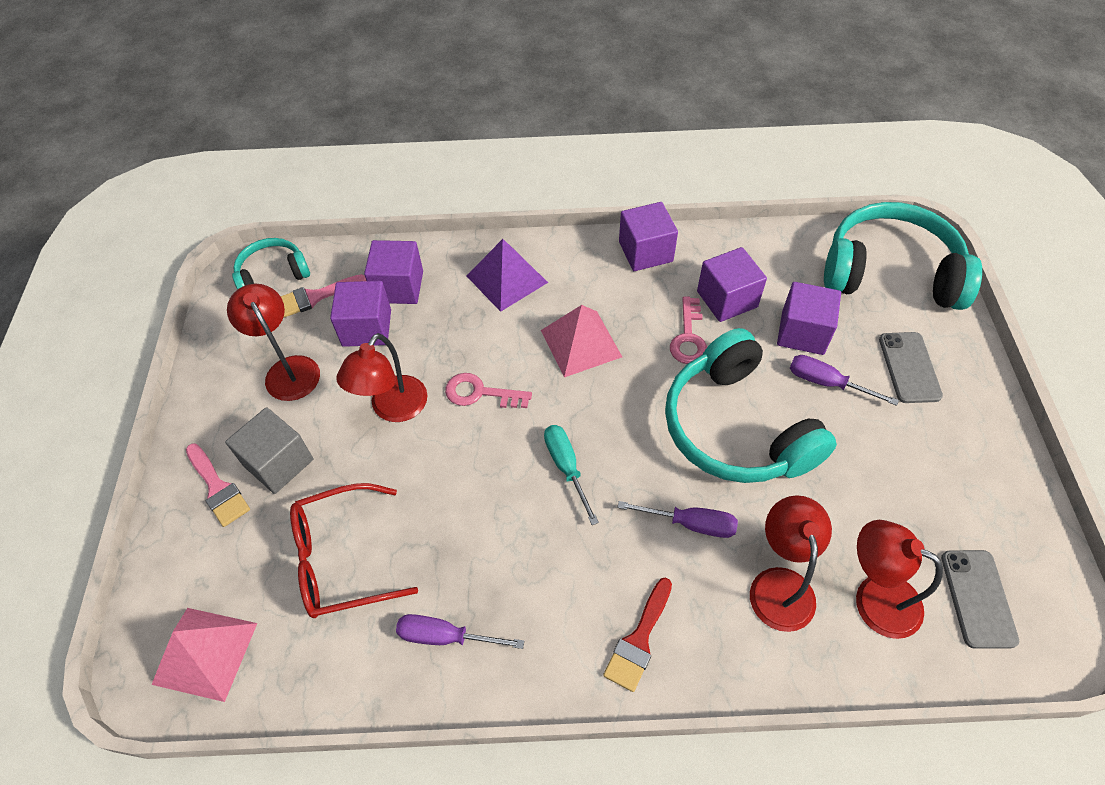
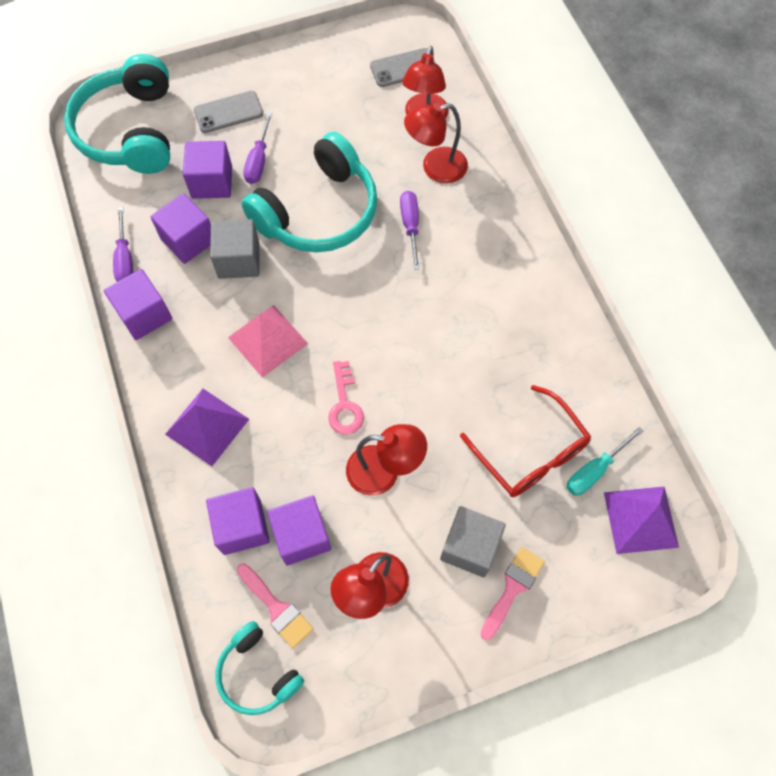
camera: 110 degrees left, 10 degrees up
pink pyramid [151,608,257,702] -> purple pyramid [604,486,679,554]
purple screwdriver [396,614,524,649] -> purple screwdriver moved to [113,207,134,282]
turquoise screwdriver [544,425,599,525] -> turquoise screwdriver moved to [566,427,643,496]
red brush [603,577,672,692] -> none
pink key [670,296,707,364] -> grey cube [210,219,259,279]

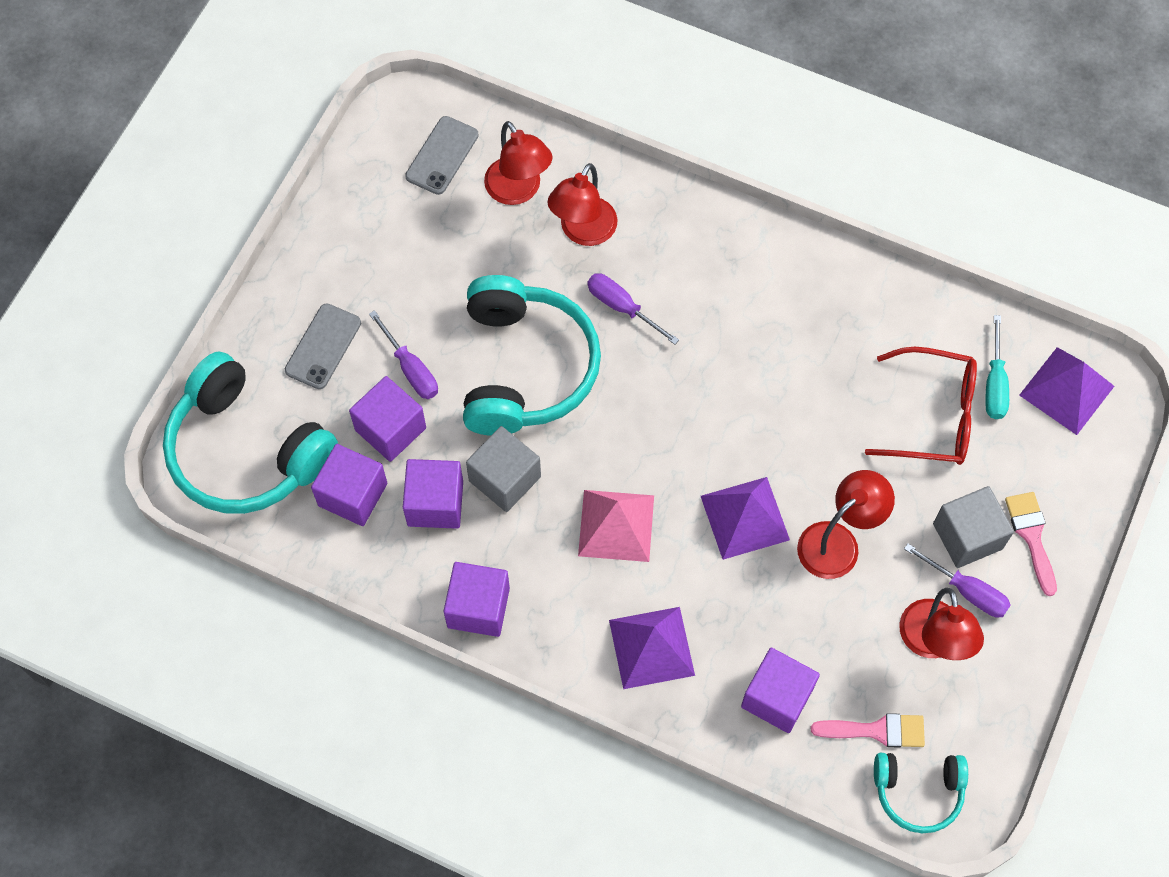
camera: 45 degrees left, 0 degrees up
purple screwdriver [113,207,134,282] -> purple screwdriver moved to [904,543,1011,618]
purple cube [267,495,331,565] -> purple cube moved to [311,444,387,526]
pink key [328,361,364,435] -> purple pyramid [701,477,790,560]

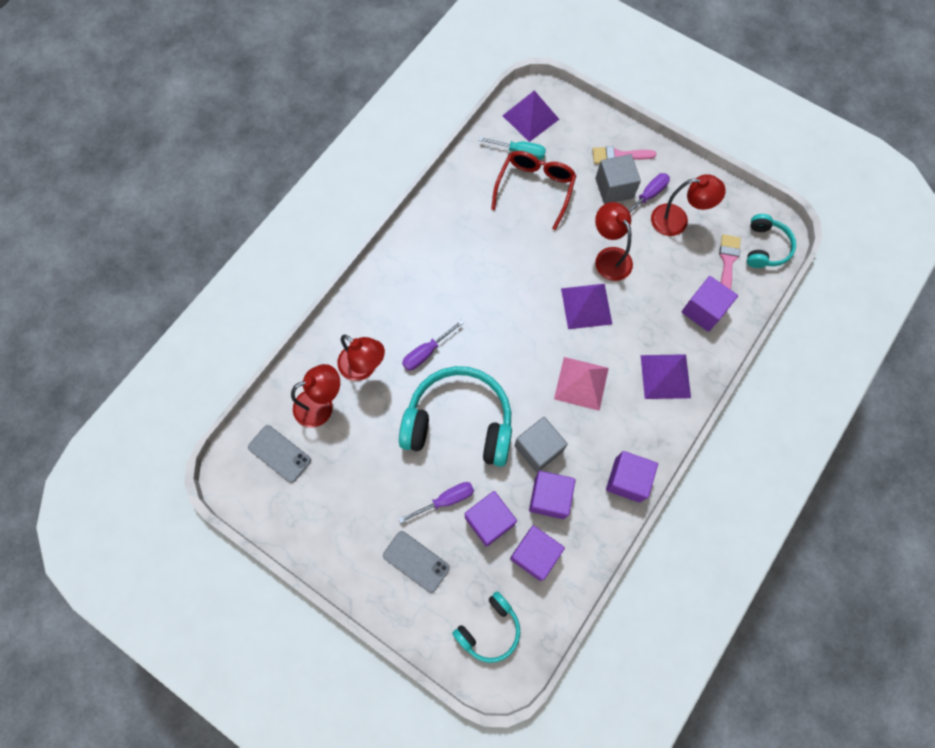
camera: 80 degrees left, 5 degrees up
turquoise headphones [163,352,338,514] -> turquoise headphones [453,592,520,663], size x0.53

